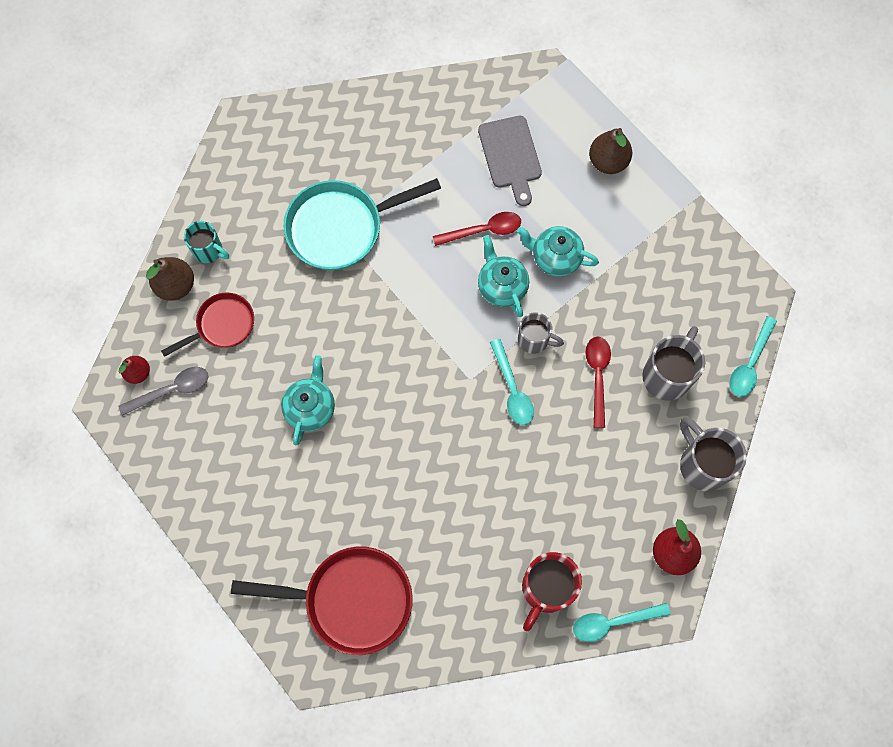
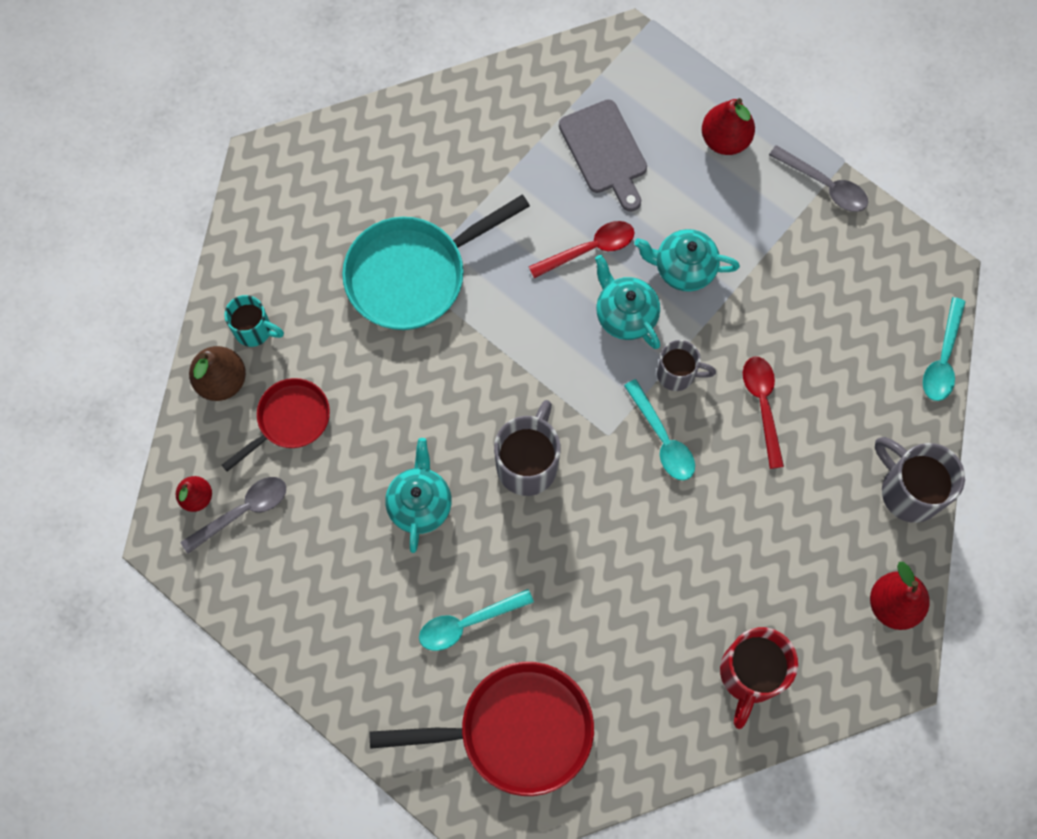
camera: 10 degrees left, 0 degrees up
turquoise spoon [573,603,670,642] -> turquoise spoon moved to [419,589,534,651]
brown pear [589,128,632,174] -> red pear [702,98,755,155]
grey mug [642,326,705,401] -> grey mug moved to [494,400,561,496]
none -> grey spoon [769,145,868,212]

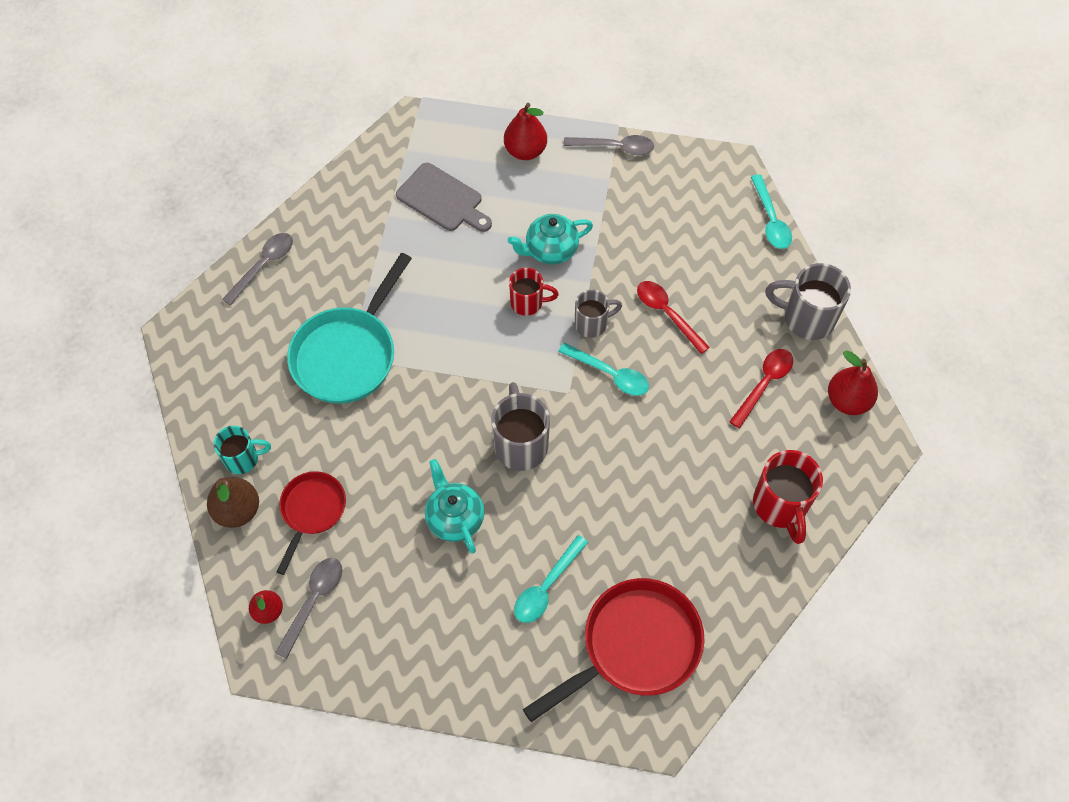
camera: 30 degrees left, 10 degrees down
red spoon [529,221,635,278] -> red spoon moved to [729,349,793,428]
turquoise teapot [595,255,660,349] -> red mug [509,268,559,316]
none -> grey spoon [222,233,293,306]

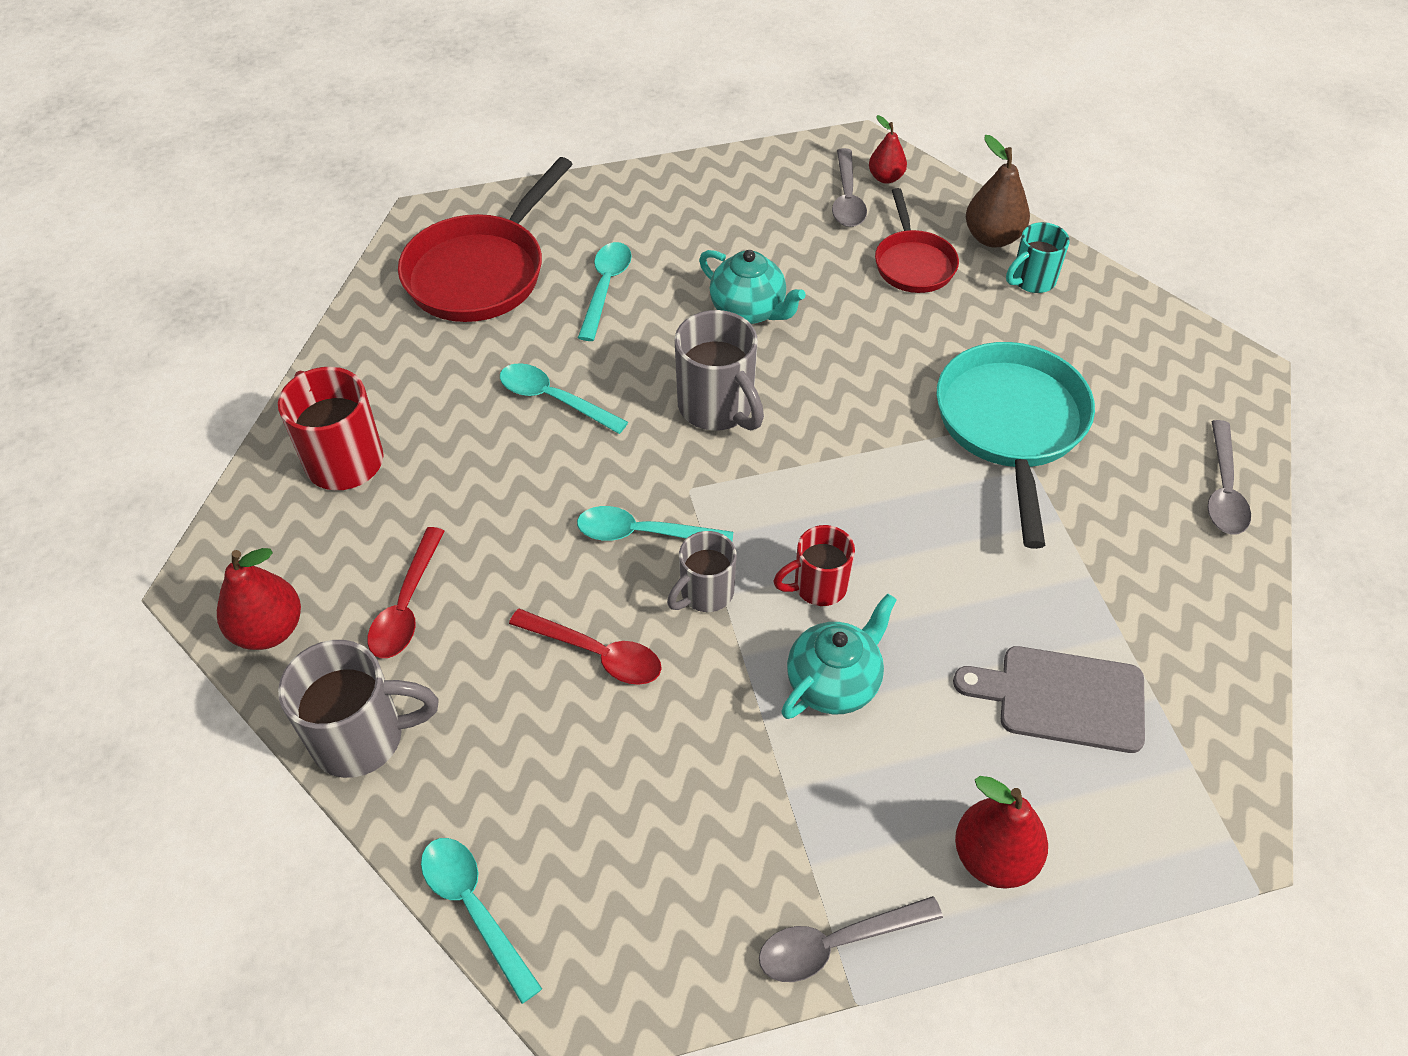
camera: 155 degrees right, 10 degrees down
none -> turquoise spoon [500,363,628,434]

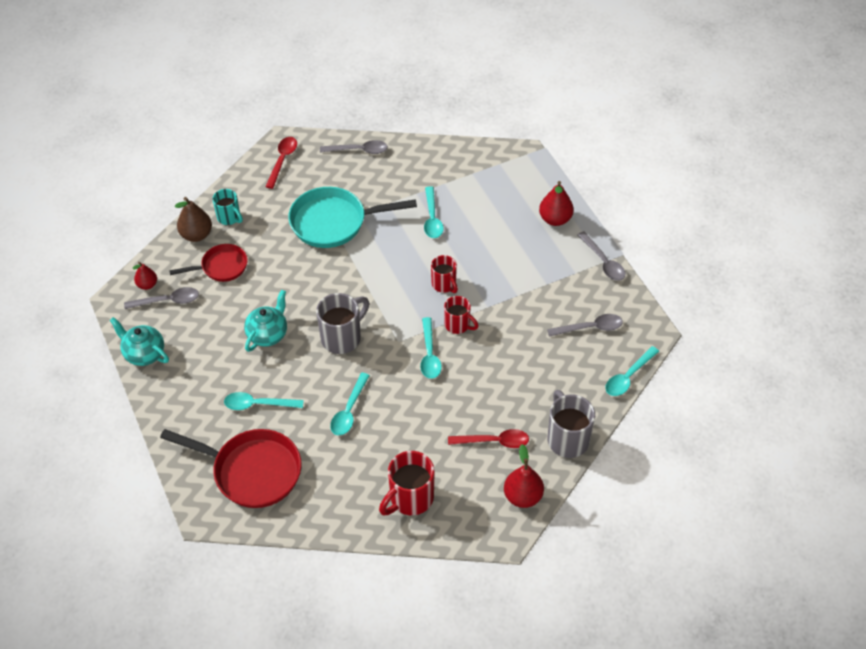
camera: 100 degrees left, 0 degrees up
red spoon [509,609,662,685] -> red spoon moved to [265,137,297,189]
grey mug [667,531,737,612] -> red mug [444,296,478,334]
turquoise teapot [781,594,897,719] -> turquoise teapot moved to [109,317,169,366]
grey cutting board [953,646,1145,753] -> none
none -> turquoise spoon [424,186,443,238]
none -> grey spoon [547,314,623,337]

